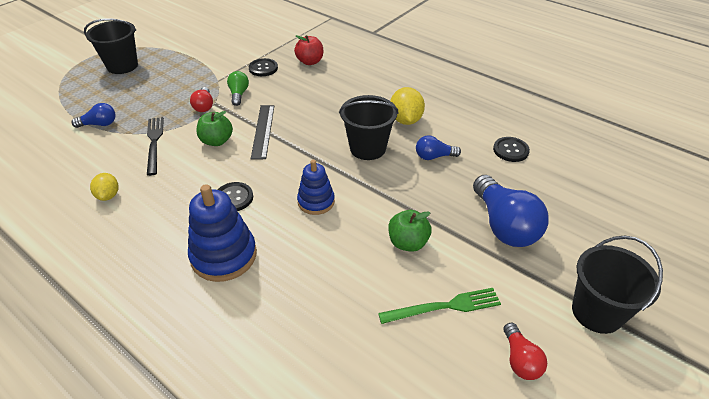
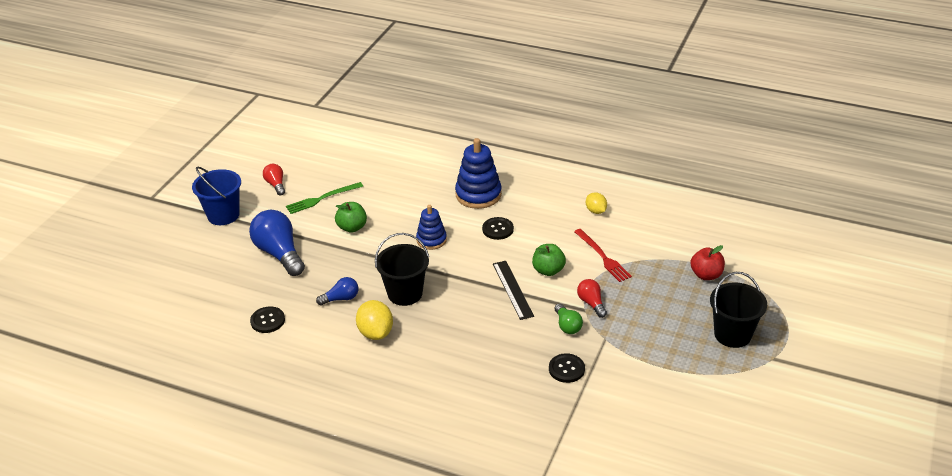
camera: 165 degrees right, 5 degrees down
blue light bulb [71,103,116,128] -> none
black fork [147,117,164,176] -> red fork [574,229,632,282]
red apple [294,35,323,65] -> red apple moved to [690,245,725,280]
black bucket [572,236,663,334] -> blue bucket [192,167,241,225]

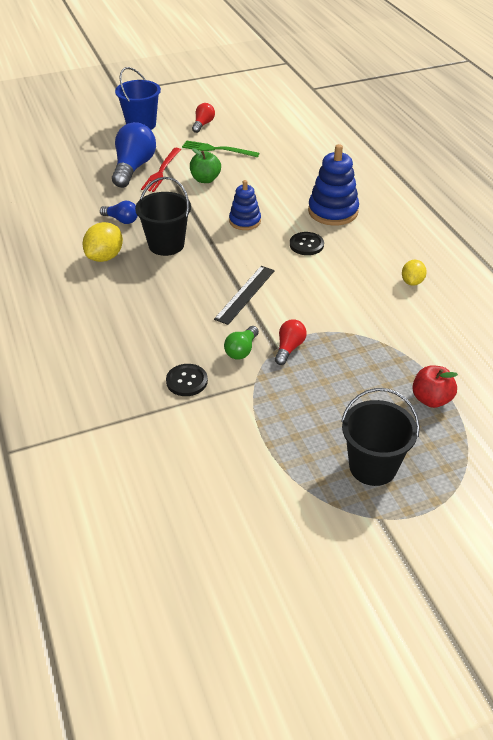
camera: 45 degrees right, 5 degrees up
black button [250,306,285,333] -> none
green apple [532,244,566,276] -> none
red fork [574,229,632,282] -> red fork moved to [141,148,181,192]

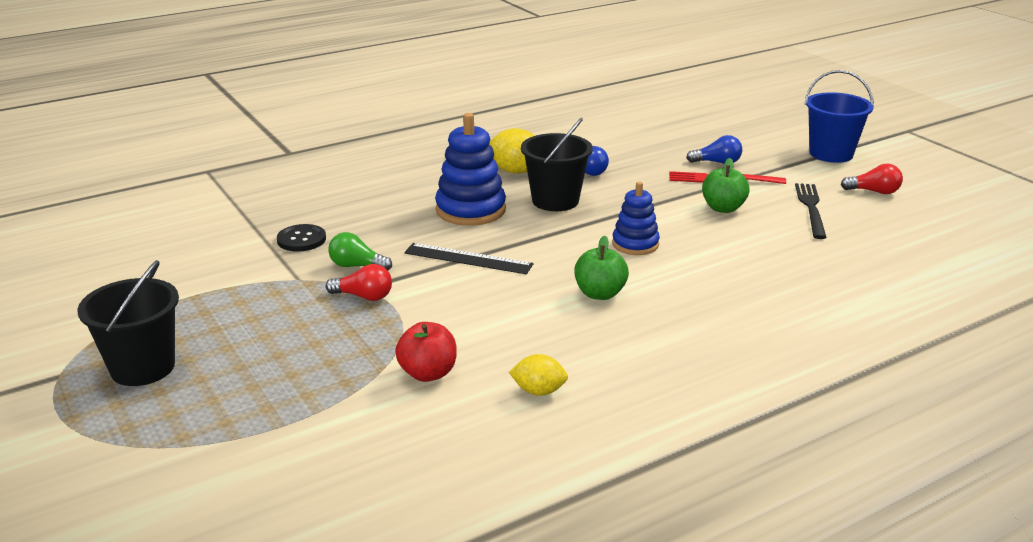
camera: 80 degrees right, 15 degrees down
blue light bulb [112,122,156,188] -> blue light bulb [686,135,742,164], size x0.52
green fork [182,140,260,157] -> black fork [795,183,827,239]
black button [290,232,324,255] -> green apple [574,236,629,300]
blue stacking toy [308,144,359,226] -> blue stacking toy moved to [435,113,506,226]
red apple [412,366,458,408] -> red apple moved to [395,322,457,382]

